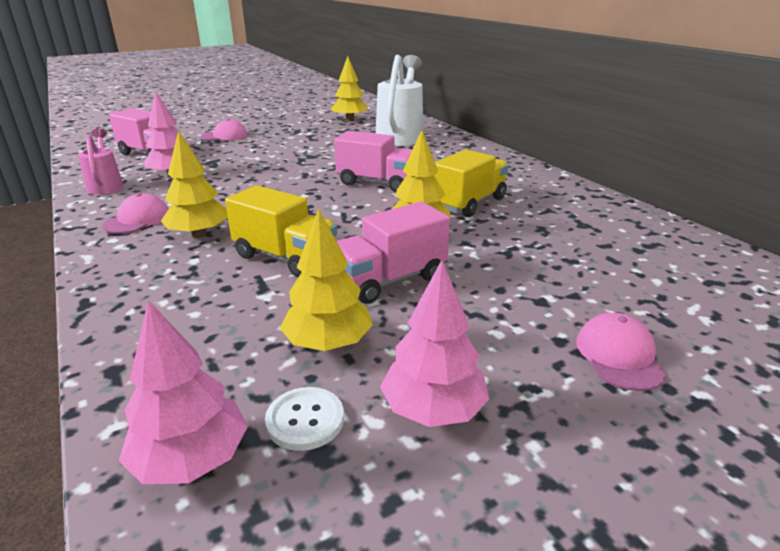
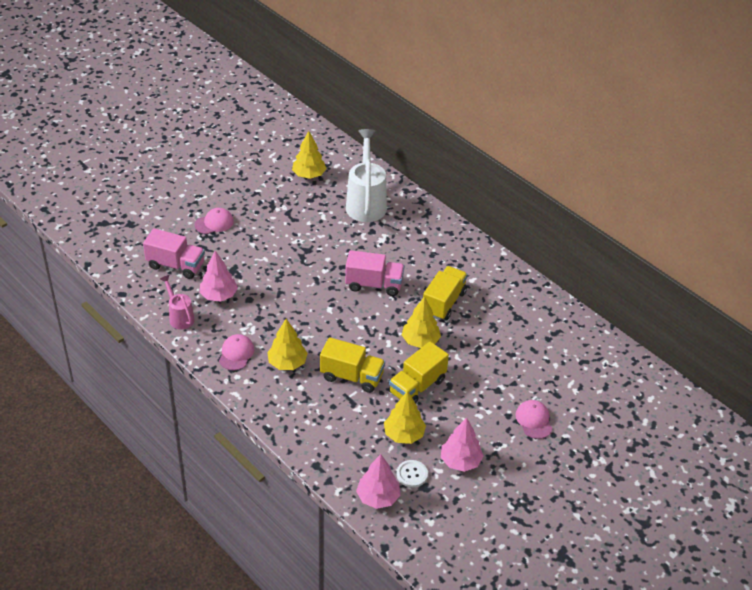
camera: 15 degrees left, 15 degrees up
pink truck [337,202,450,304] -> yellow truck [389,342,449,403]

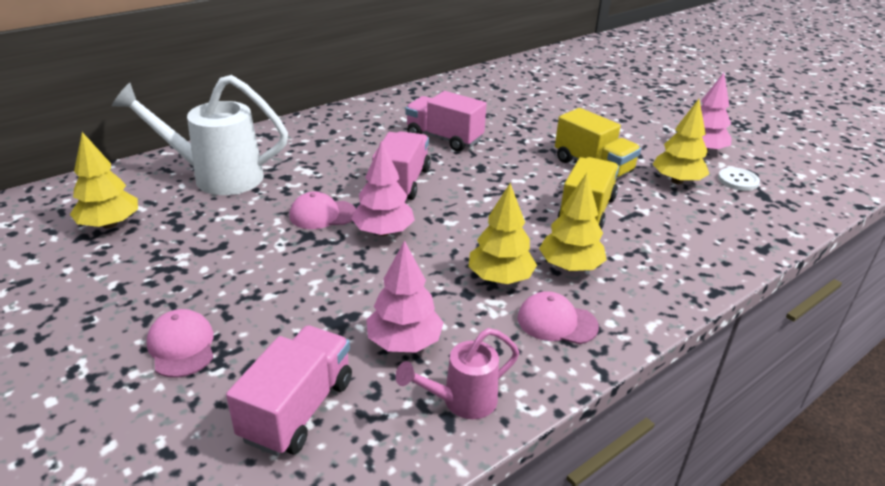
camera: 85 degrees left, 10 degrees down
pink tree [356,454,400,509] -> pink tree moved to [351,140,415,236]
yellow tree [402,296,441,348] -> yellow tree moved to [469,183,537,284]
yellow truck [423,266,468,320] -> pink truck [406,91,486,152]
pink cap [515,400,552,439] -> pink cap moved to [289,191,356,229]

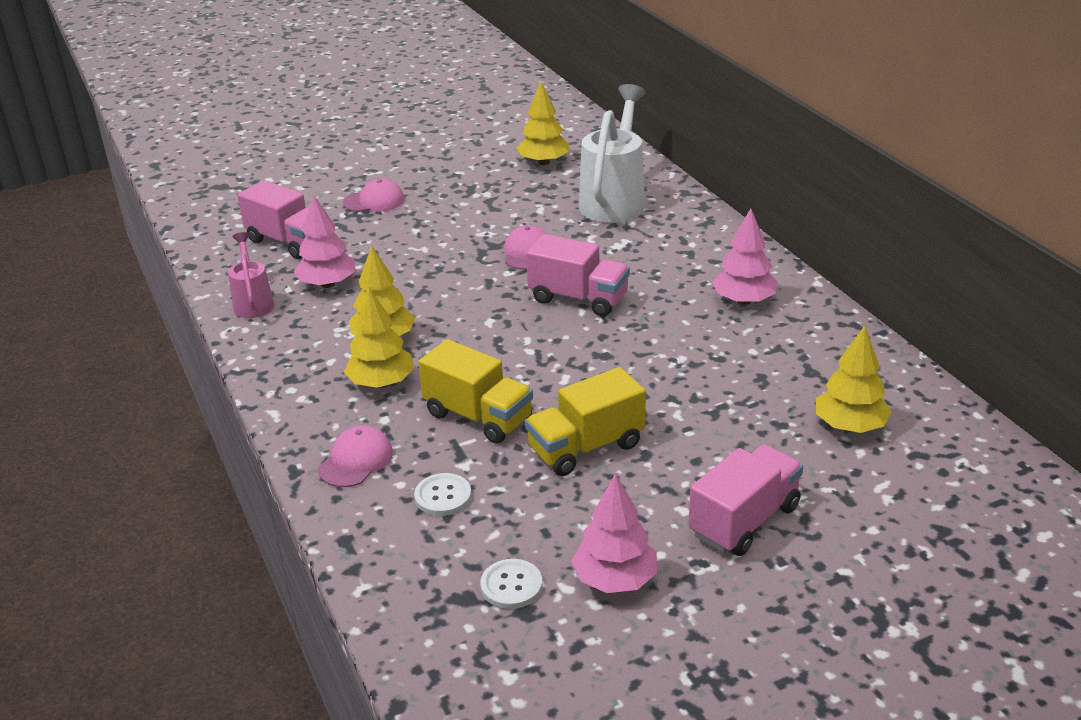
camera: 105 degrees right, 0 degrees up
pink tree [351,140,415,236] -> pink tree moved to [712,208,777,305]
pink truck [406,91,486,152] -> pink truck moved to [689,444,803,556]
pink cap [518,291,599,344] -> pink cap moved to [318,425,393,487]
yellow tree [653,99,709,184] -> yellow tree moved to [816,326,892,433]
none -> white button [414,473,472,516]

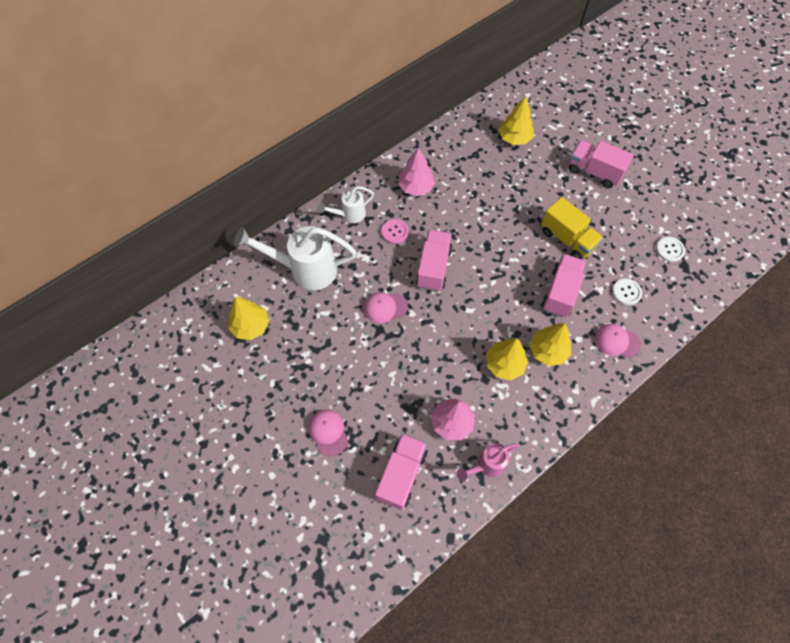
camera: 105 degrees left, 30 degrees up
yellow truck [419,339,533,444] -> pink truck [542,254,586,317]
pink tree [571,473,657,593] -> none
none -> white watering can [317,186,374,223]
none -> pink button [381,219,409,244]

